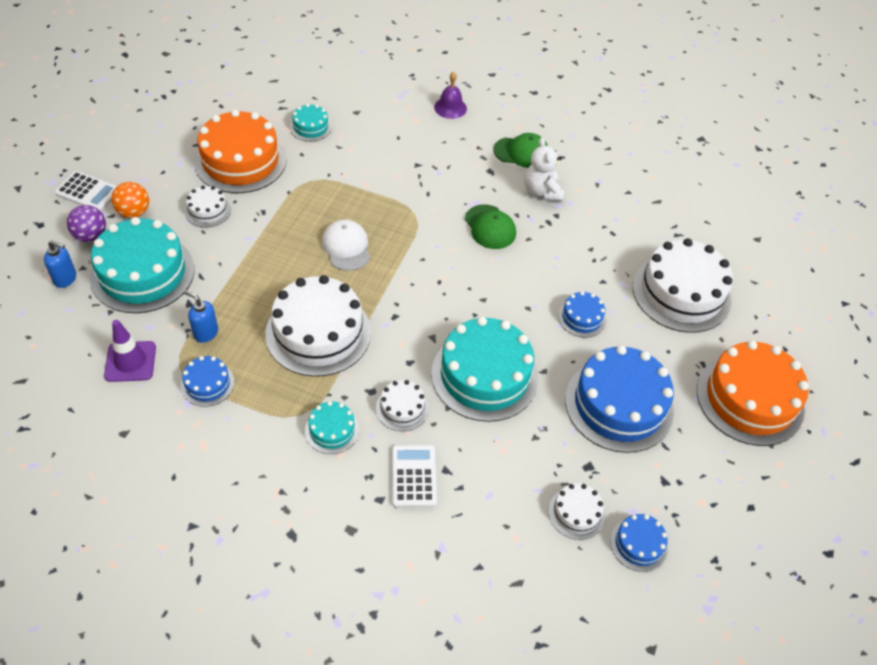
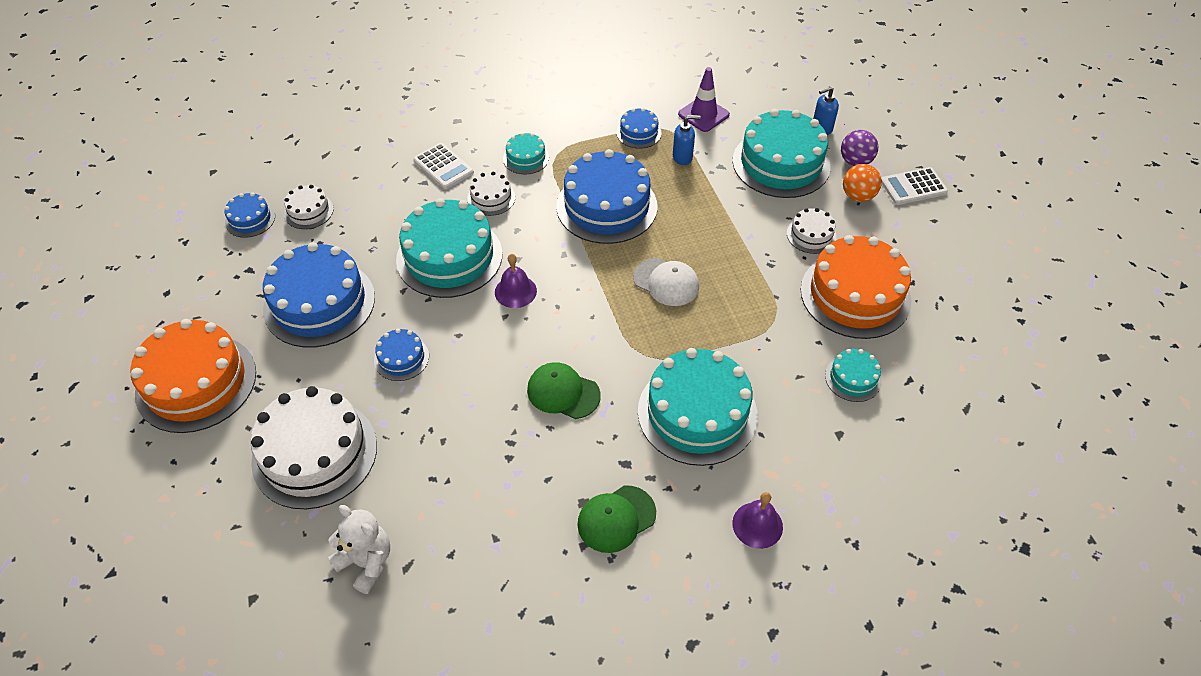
camera: 145 degrees right, 0 degrees up
white cake [265,275,371,377] -> blue cake [556,149,658,244]
white teddy bear [524,138,564,201] -> white teddy bear moved to [328,505,390,594]
none -> purple bell [495,254,537,308]
none -> turquoise cake [638,348,758,466]

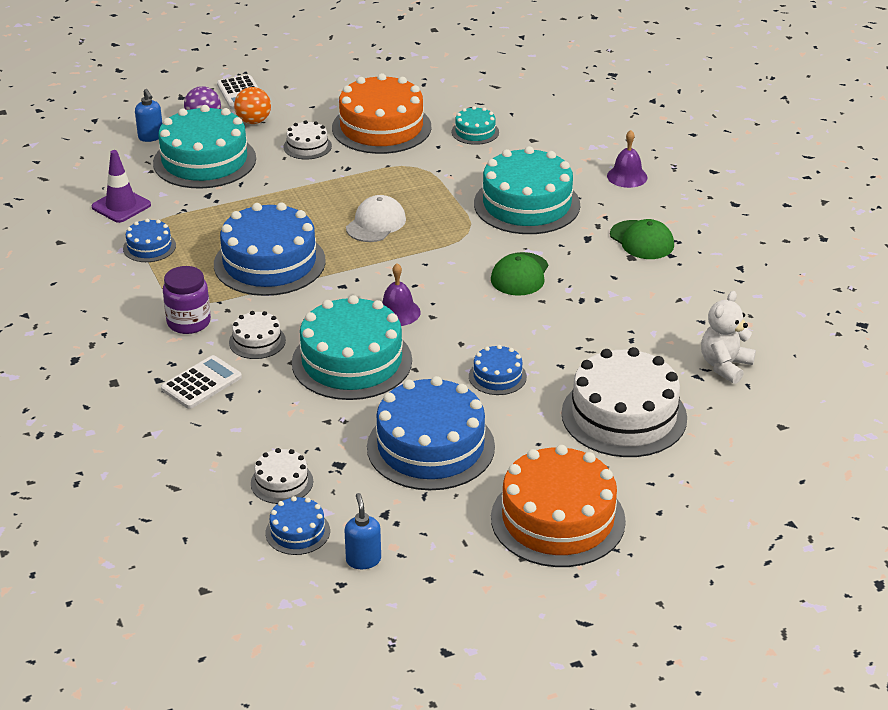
camera: 95 degrees left, 15 degrees down
turquoise cake [503,132,549,174] -> purple jar [163,266,211,334]
blue soap dispenser [673,115,701,165] -> blue soap dispenser moved to [344,493,381,569]

